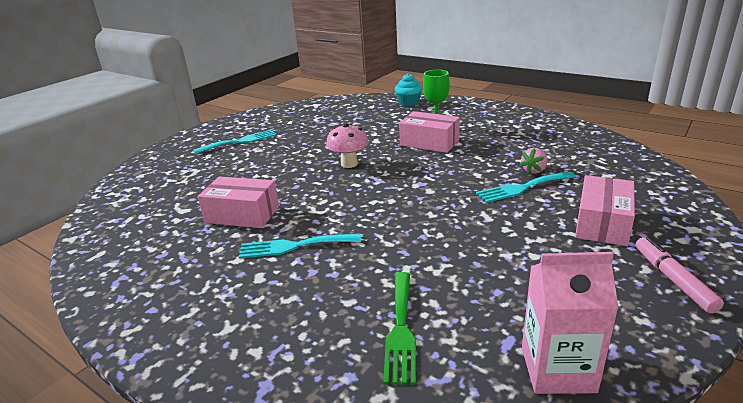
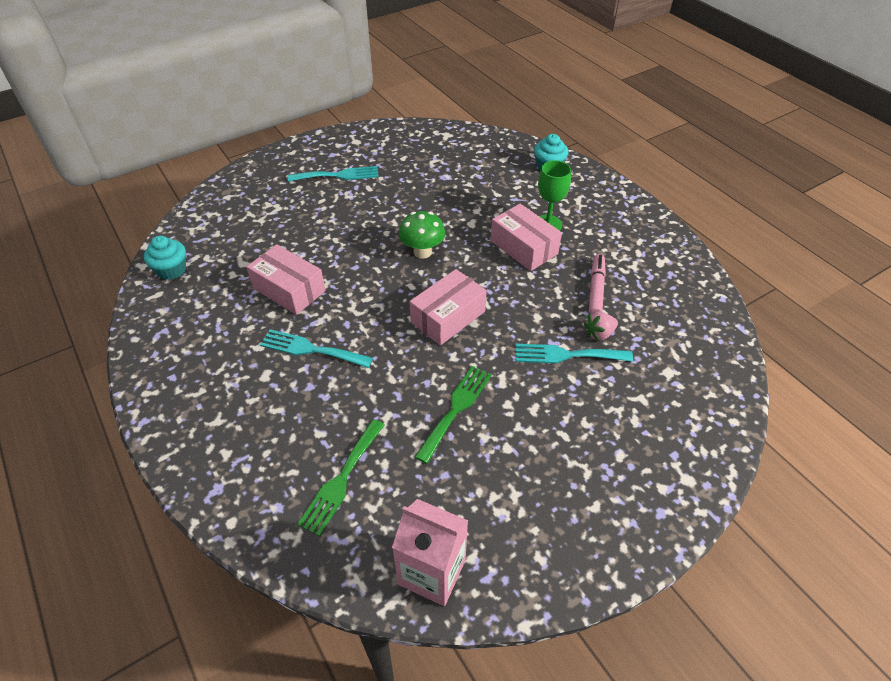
camera: 20 degrees right, 20 degrees up
pink mushroom [326,123,369,168] -> green mushroom [399,211,445,259]
pink box [575,175,635,246] -> pink box moved to [409,269,487,345]
pink marker [636,237,724,314] -> pink marker moved to [589,254,606,314]
none -> turquoise cupcake [144,236,186,280]
none -> green fork [415,366,492,464]

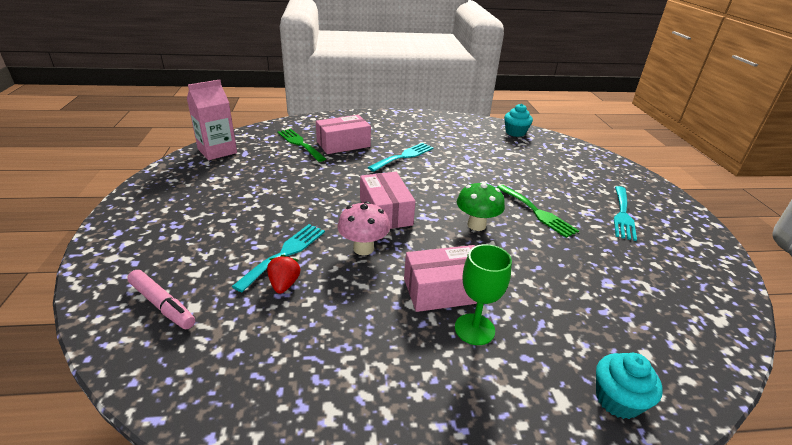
camera: 115 degrees right, 15 degrees down
pink box [246,244,326,315] -> pink box moved to [316,115,371,154]
green fork [415,366,492,464] -> green fork moved to [497,185,579,238]
pink strawberry [584,311,618,341] -> red strawberry [267,254,300,294]
pink marker [589,254,606,314] -> pink marker moved to [127,270,195,329]
none -> pink mushroom [337,201,390,255]

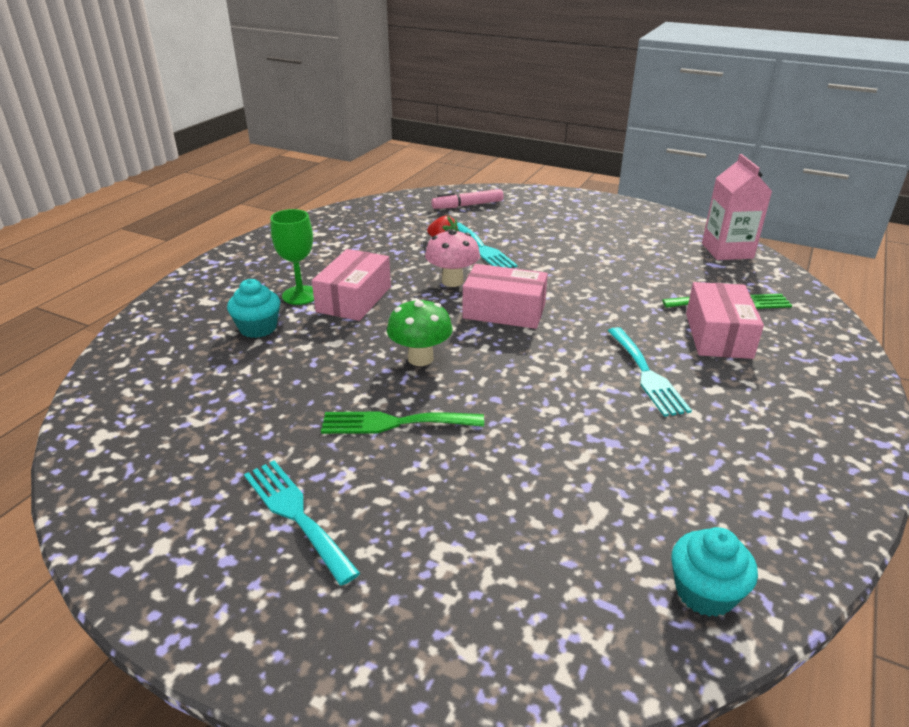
camera: 125 degrees right, 0 degrees up
turquoise cupcake [596,353,663,419] -> turquoise cupcake moved to [227,279,280,338]

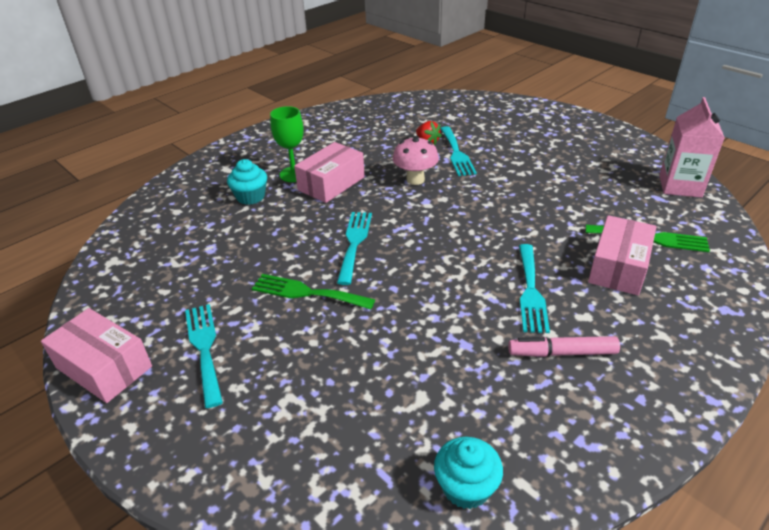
camera: 20 degrees right, 5 degrees up
green mushroom [387,298,453,366] -> turquoise fork [337,212,372,285]
pink marker [431,189,503,209] -> pink marker moved to [508,336,620,357]
pink box [462,264,548,329] -> pink box moved to [41,308,152,403]

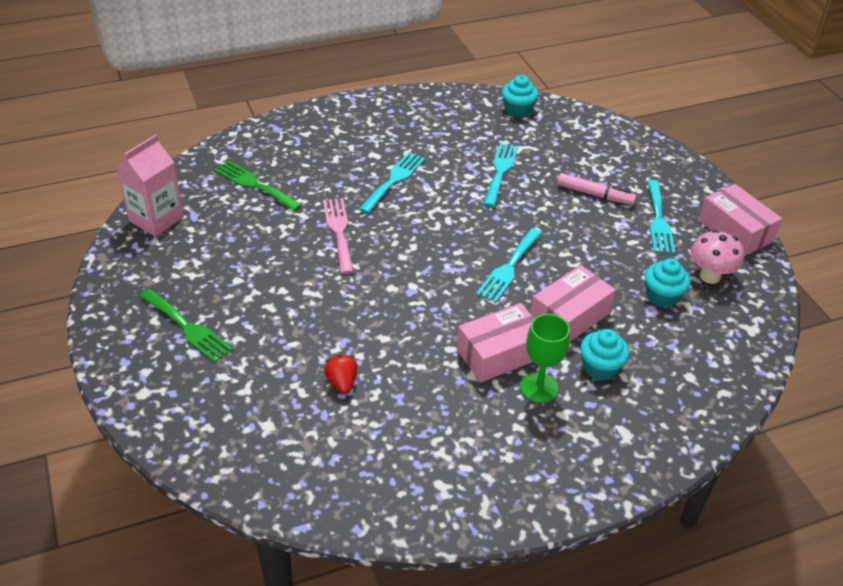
camera: 160 degrees left, 5 degrees up
green fork [252,274,375,310] -> green fork moved to [139,289,233,363]
pink mushroom [393,136,439,185] -> pink mushroom moved to [690,230,744,284]
turquoise fork [440,126,477,176] -> turquoise fork moved to [483,143,519,207]
pink marker [508,336,620,357] -> pink marker moved to [557,173,637,205]
pink box [588,215,657,295] -> pink box moved to [531,265,616,341]
none -> pink fork [323,198,354,274]
none -> turquoise cupcake [645,259,690,308]

